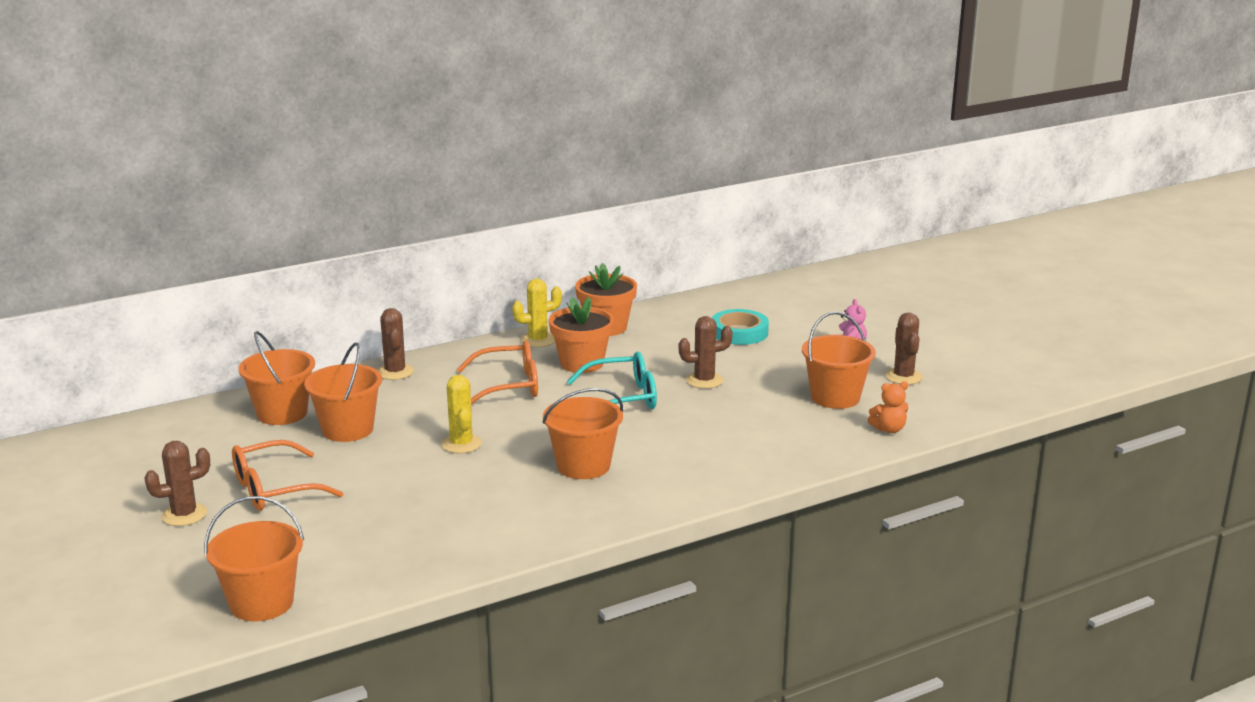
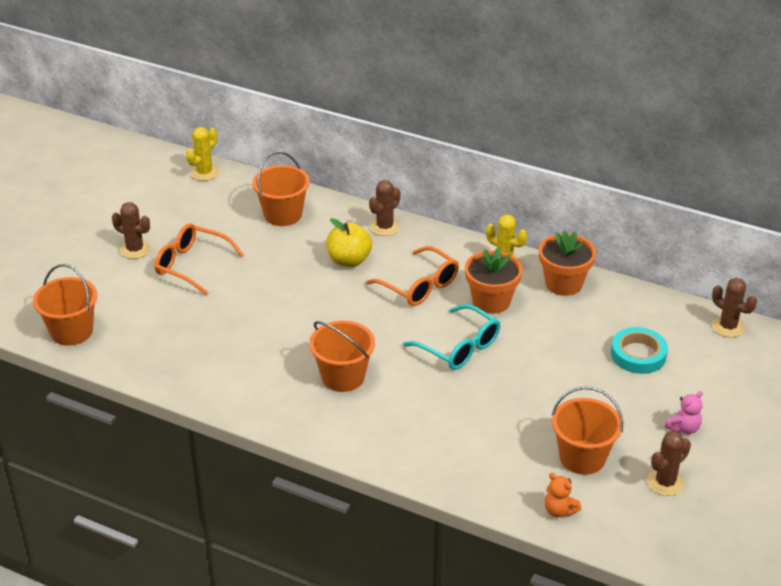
camera: 55 degrees right, 15 degrees up
orange bucket [304,342,382,442] -> none
yellow cactus [441,375,482,454] -> yellow cactus moved to [186,127,219,181]
brown cactus [679,316,733,389] -> brown cactus moved to [712,278,757,337]
none -> yellow apple [327,218,372,267]

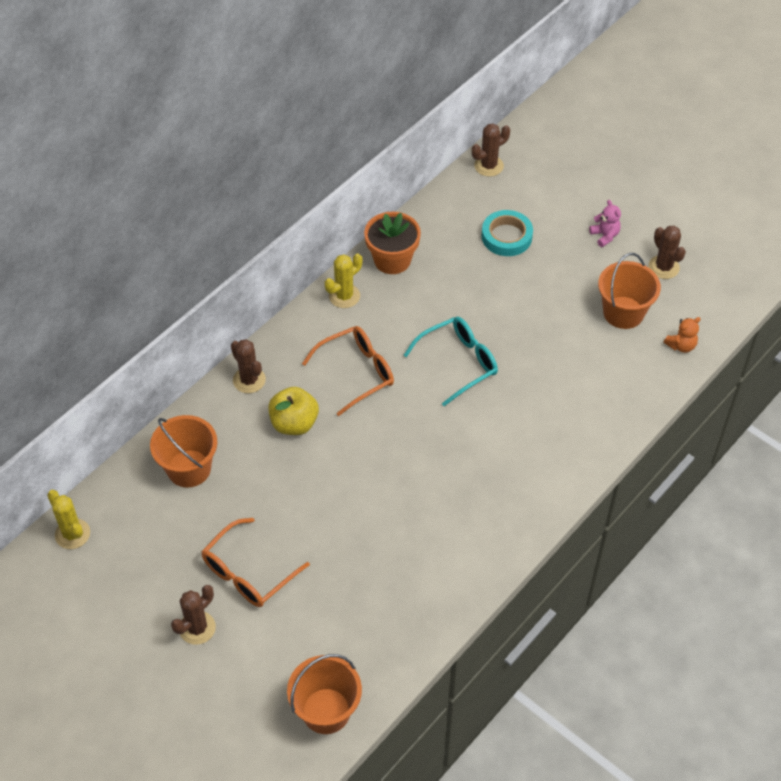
camera: 75 degrees left, 15 degrees up
orange bucket [309,320,375,392] -> none
orange flower pot [465,247,523,314] -> none

